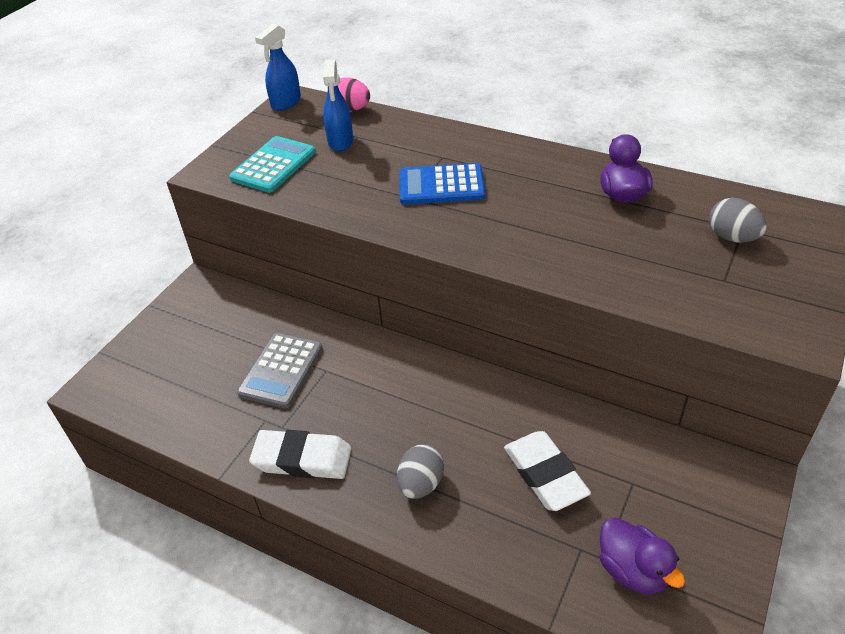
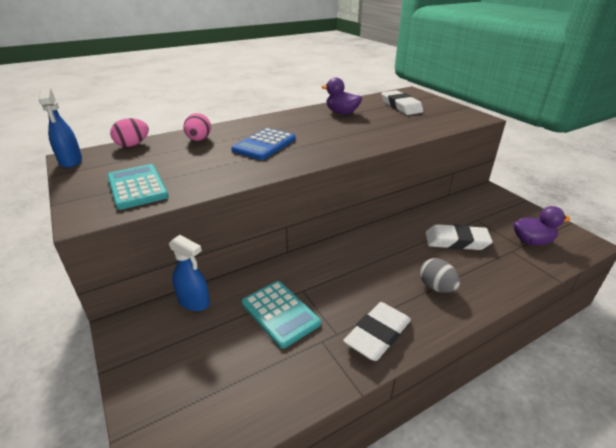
camera: 60 degrees left, 10 degrees down
grey calculator [237,333,323,408] -> turquoise calculator [242,281,321,349]
blue spray bottle [323,59,353,151] -> blue spray bottle moved to [169,235,210,311]
grey egg [709,198,767,242] -> white eraser [381,90,423,115]
none -> pink egg [183,113,211,141]

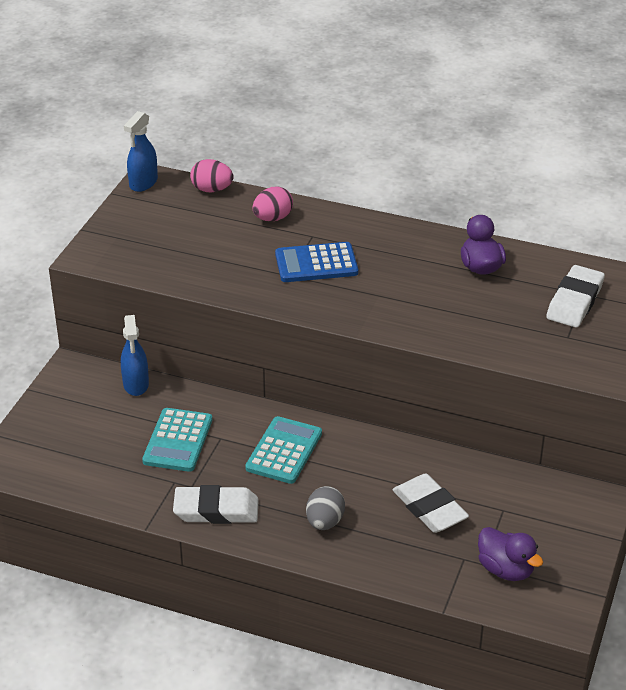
camera: 50 degrees right, 5 degrees up
turquoise calculator [107,164,169,210] -> turquoise calculator moved to [245,416,322,484]

